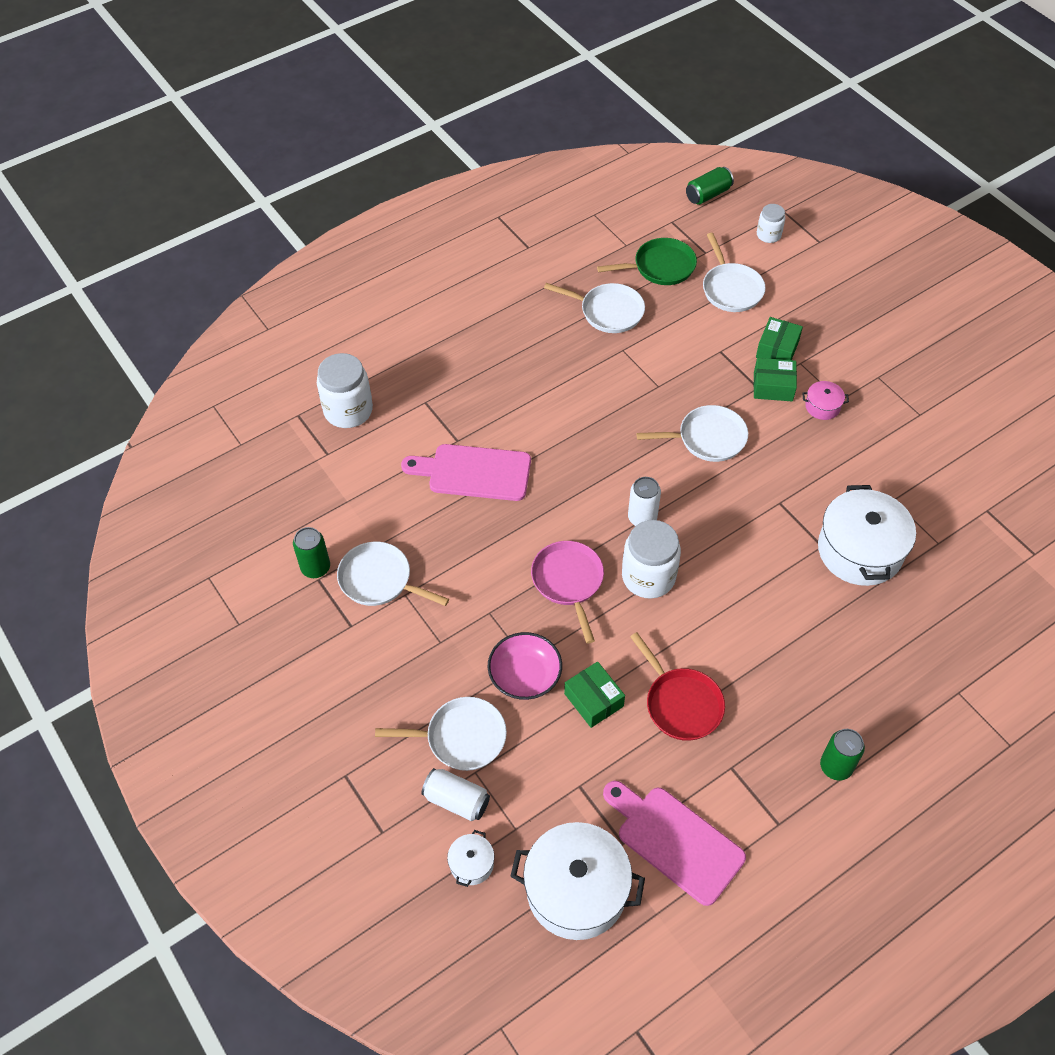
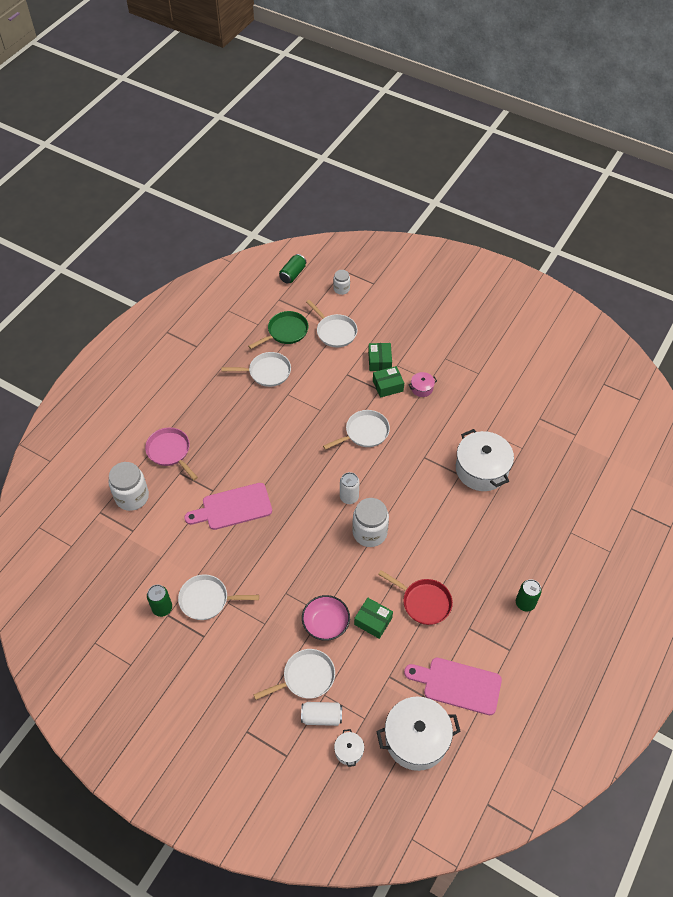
camera: 25 degrees left, 0 degrees up
pink pan [531,541,604,643] -> pink pan moved to [145,428,198,480]

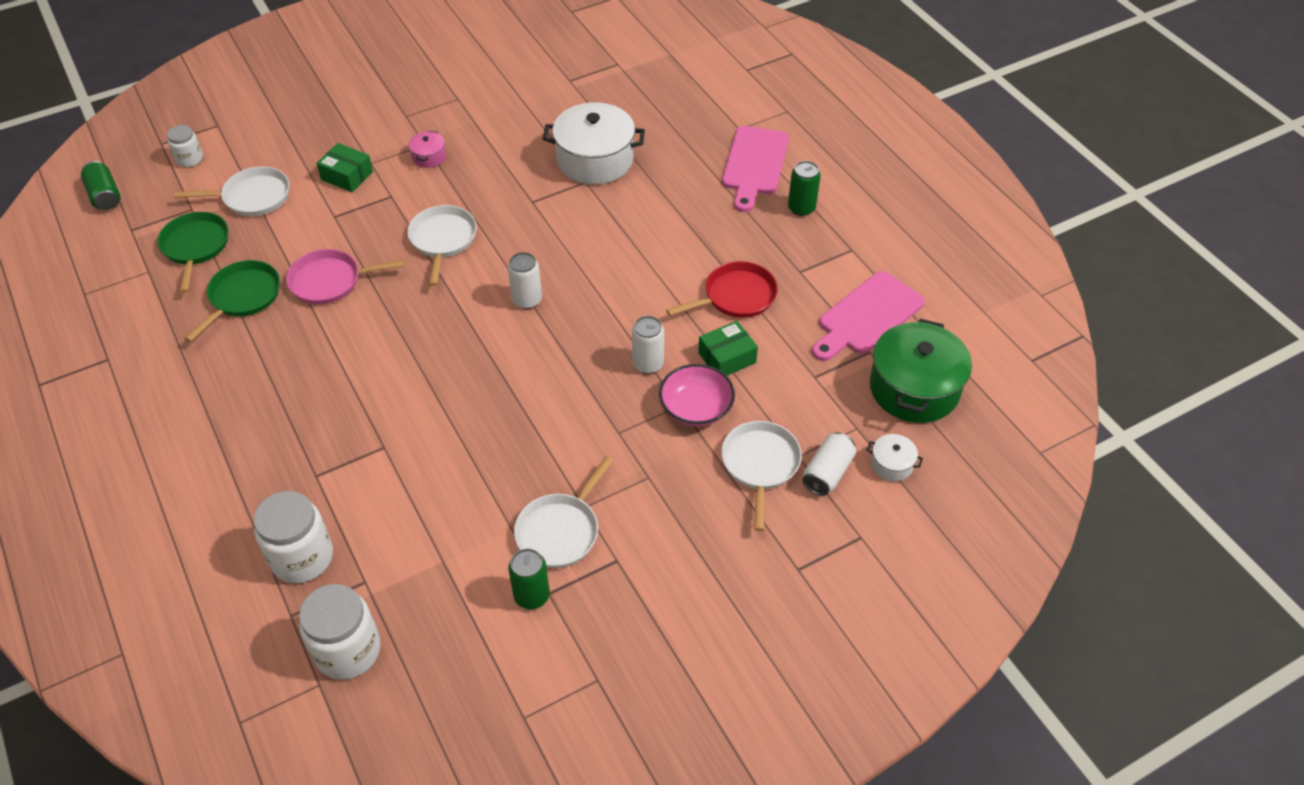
camera: 60 degrees left, 5 degrees down
pink pan [145,428,198,480] -> pink pan moved to [286,249,405,305]
pink cutting board [184,483,272,530] -> pink cutting board moved to [722,126,789,212]
white pan [221,352,291,387] -> green pan [184,260,280,342]
white jar [352,498,389,547] -> white jar moved to [299,584,381,680]
green box [373,366,404,398] -> none
white pot [376,697,461,771] -> green pot [870,319,972,423]
none -> white can [632,316,664,374]

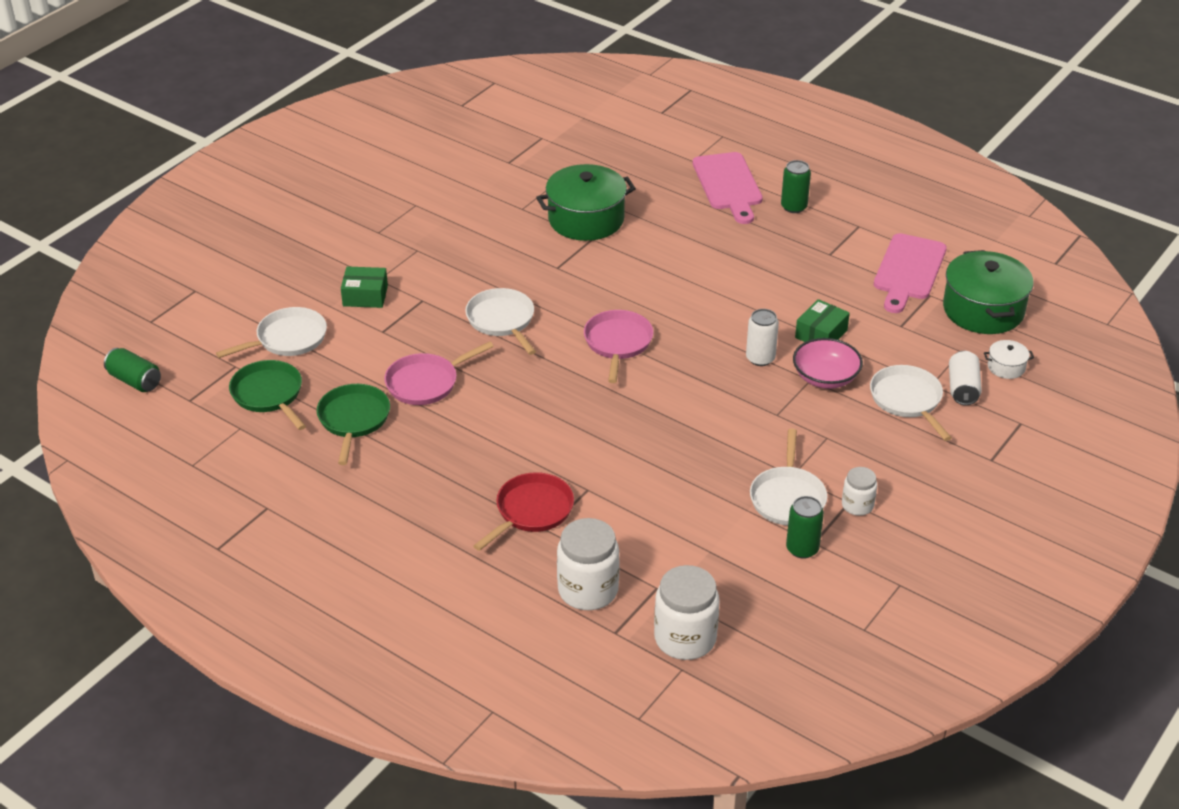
camera: 25 degrees left, 10 degrees down
white jar [167,125,203,167] -> white jar moved to [842,467,877,516]
pink pot [408,131,446,168] -> none
white can [508,252,542,309] -> pink pan [584,310,653,383]
white pot [543,102,645,184] -> green pot [536,164,636,241]
red pan [666,261,778,318] -> red pan moved to [473,472,574,551]

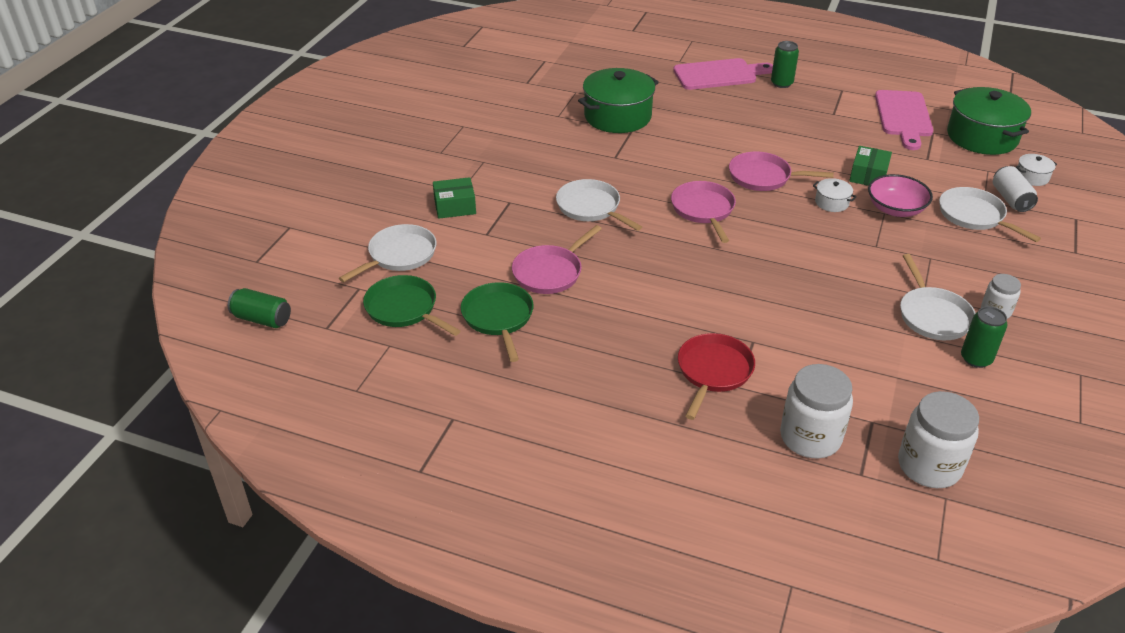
camera: 15 degrees left, 0 degrees up
pink cutting board [693,152,763,224] -> pink cutting board turned 75 degrees counterclockwise [673,58,773,90]
white can [746,309,779,366] -> white pot [813,178,857,212]
none -> pink pan [729,152,834,191]

